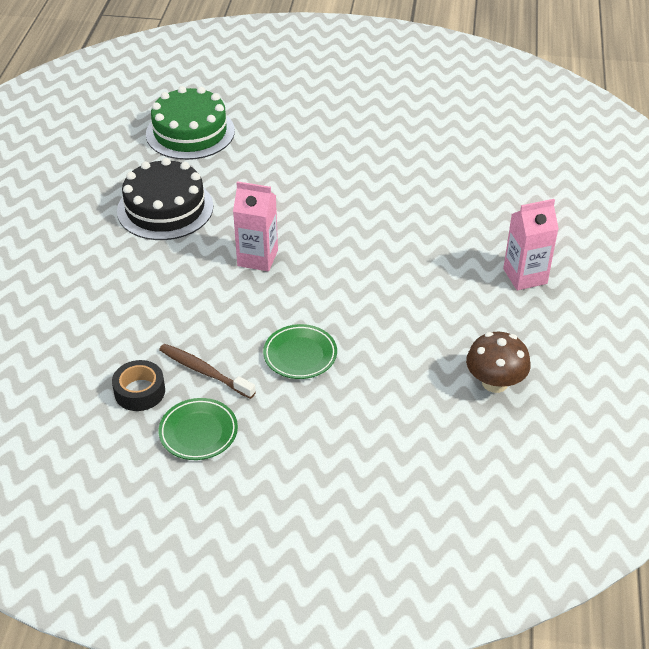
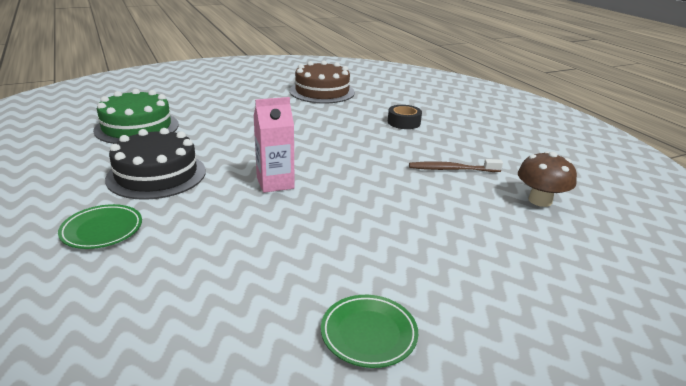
camera: 35 degrees left, 15 degrees down
black tape [112,360,165,411] -> black tape moved to [388,105,422,129]
brown toothbrush [159,344,256,399] -> brown toothbrush moved to [409,159,503,172]
green plate [263,324,337,379] -> green plate moved to [58,204,142,249]
pink carton [503,199,559,290] -> none
none -> brown cake [290,60,355,103]

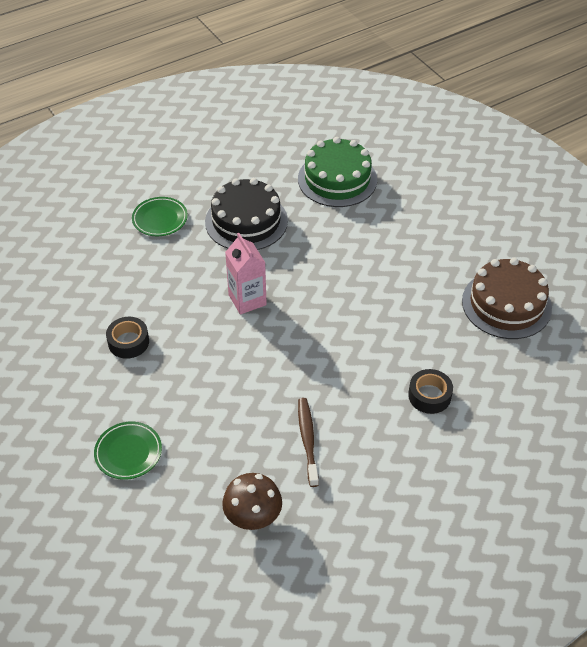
camera: 85 degrees right, 20 degrees up
green plate [321,295,418,368] -> green plate moved to [94,422,162,480]
none -> black tape [106,317,149,359]

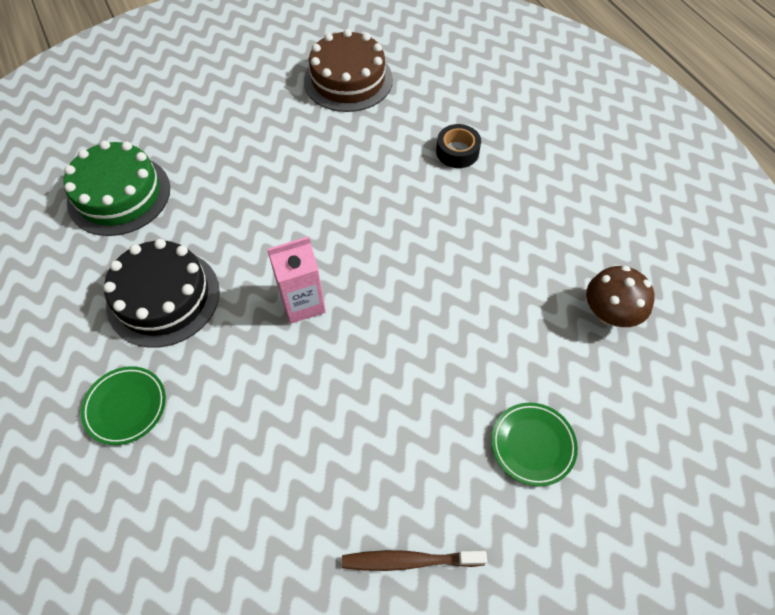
camera: 85 degrees left, 10 degrees up
black tape [106,317,149,359] -> none
brown toothbrush [298,398,319,487] -> brown toothbrush moved to [342,550,487,571]

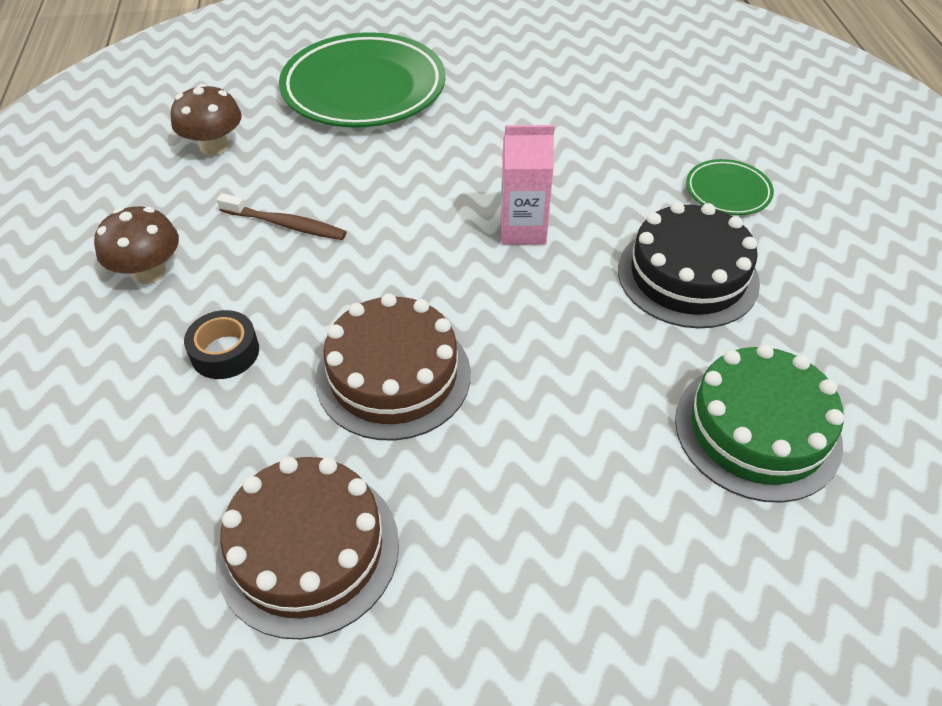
camera: 160 degrees left, 10 degrees down
brown toothbrush [342,550,487,571] -> brown toothbrush moved to [217,193,347,240]
green plate [492,403,578,486] -> green plate [279,32,446,128], size x2.19
none -> brown mushroom [94,206,179,284]
none -> brown cake [315,293,471,440]

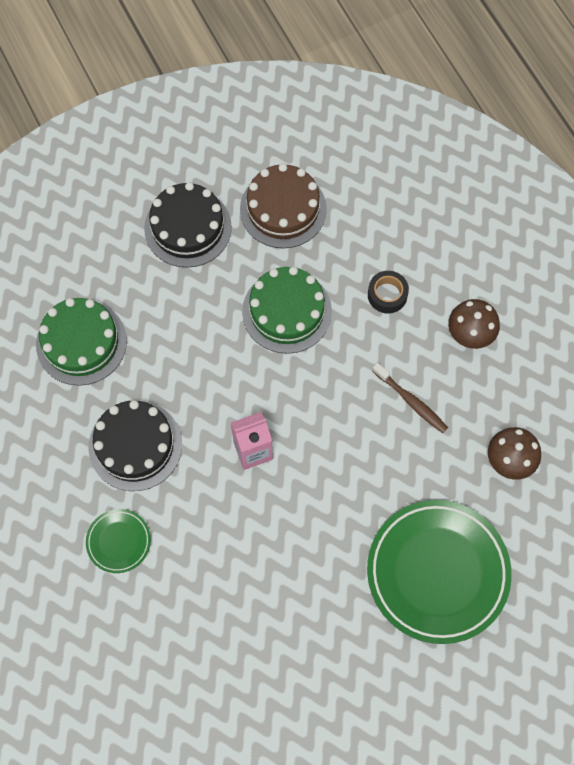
camera: 160 degrees right, 20 degrees up
brown toothbrush [217,193,347,240] -> brown toothbrush turned 135 degrees counterclockwise [372,363,448,433]
brown cake [315,293,471,440] -> green cake [242,266,332,354]
none -> black cake [144,182,232,268]

